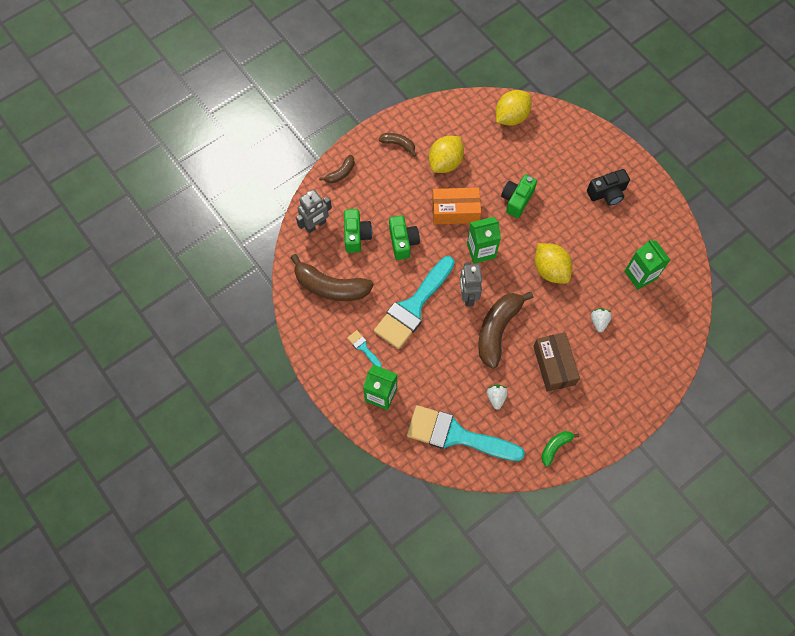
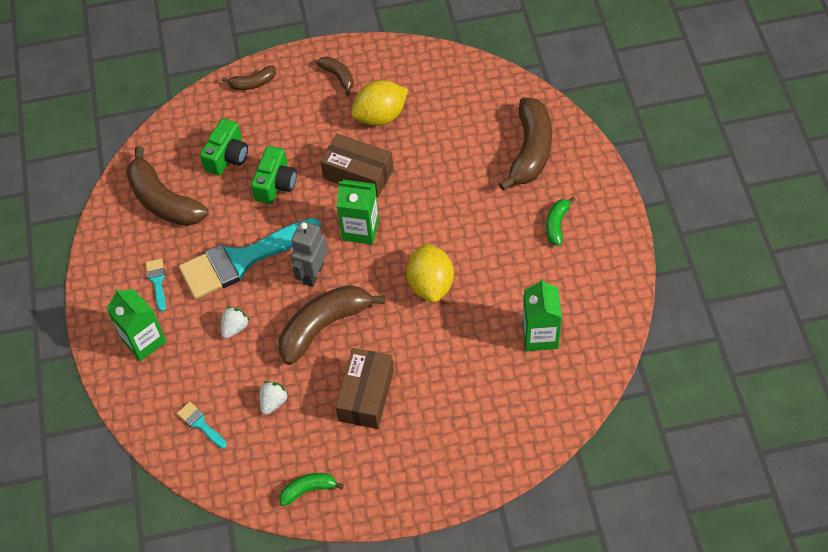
camera: 30 degrees right, 10 degrees down
grey robot [296,189,332,233] -> none
turquoise brush [407,405,525,461] -> turquoise brush [177,402,227,449], size x0.40
orange box [432,188,481,224] -> brown box [321,134,393,198]
yellow lemon [496,90,532,126] -> none
green camera [501,174,537,218] -> none
black camera [587,169,630,206] -> green banana [546,197,575,246]
white strawberry [591,308,612,332] -> white strawberry moved to [221,307,250,339]
none -> brown banana [499,97,552,191]

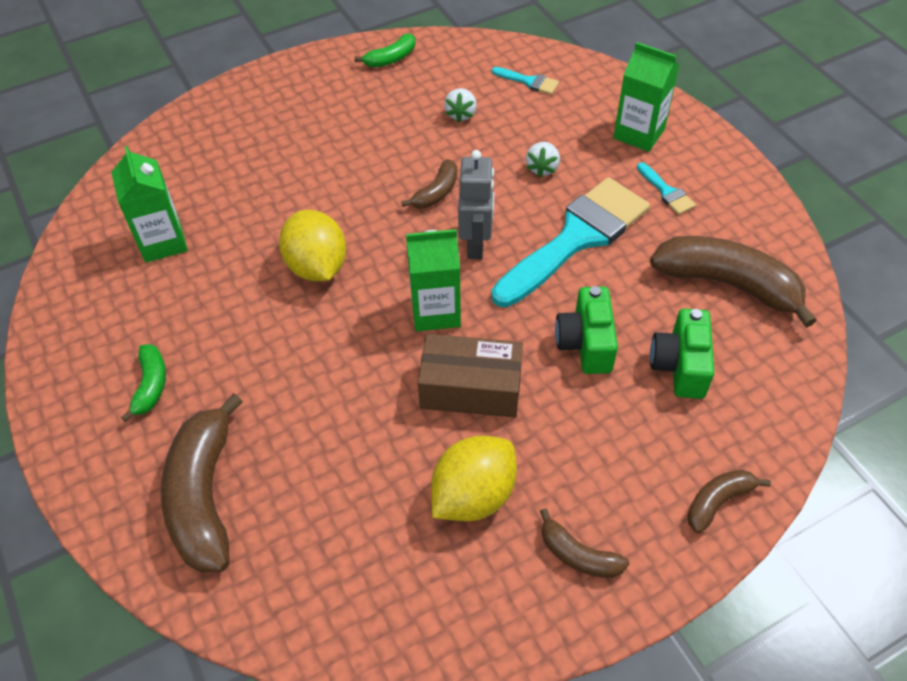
camera: 160 degrees right, 5 degrees down
brown banana [279,285,385,365] -> brown banana [401,159,457,208], size x0.50
brown box [335,348,394,429] -> none

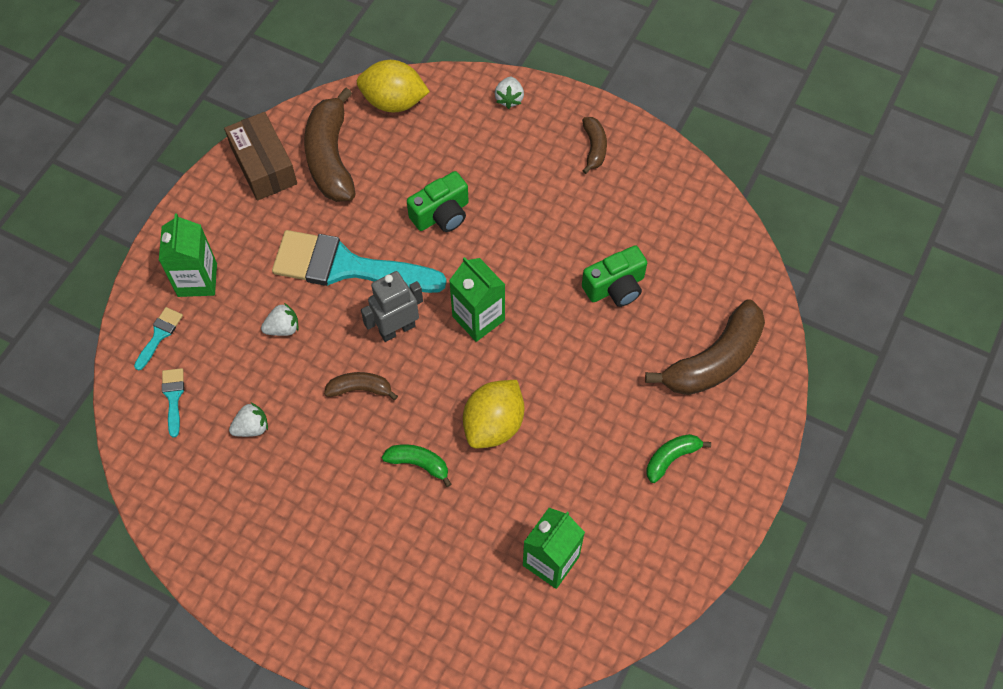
camera: 125 degrees left, 10 degrees up
green banana [354,34,415,68] -> green banana moved to [382,444,451,487]
brown box [418,334,523,418] -> brown box moved to [224,112,297,201]
yellow lemon [431,436,517,521] -> yellow lemon moved to [357,60,430,113]
turquoise brush [637,162,696,215] -> turquoise brush moved to [134,307,183,370]
green camera [650,309,714,399] -> green camera moved to [582,245,647,307]
brown banana [687,470,771,533] -> white strawberry [495,77,524,109]

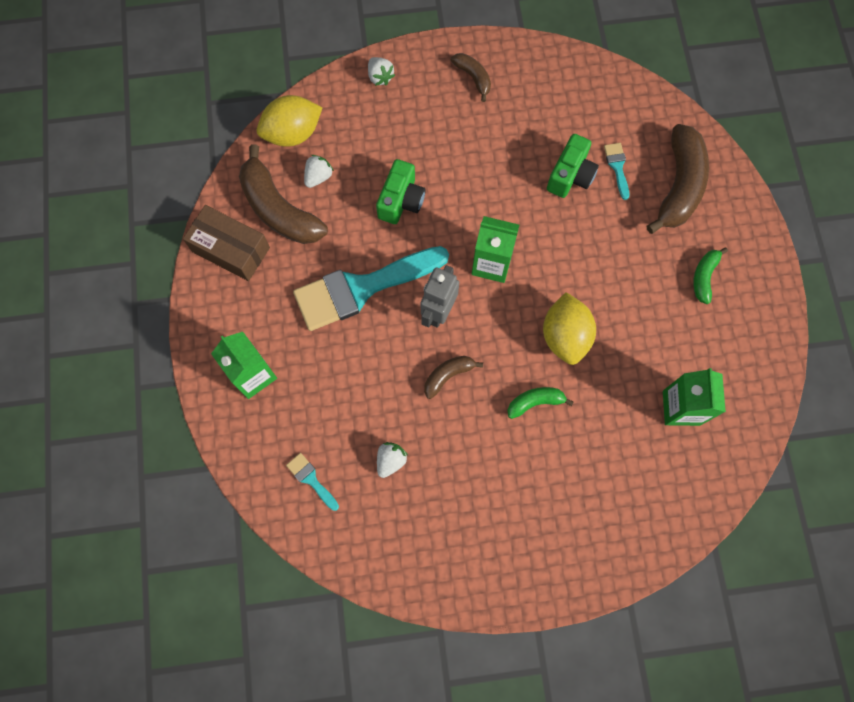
camera: 35 degrees left, 10 degrees up
turquoise brush [134,307,183,370] -> turquoise brush moved to [604,143,629,200]
white strawberry [261,303,298,336] -> white strawberry moved to [304,155,334,188]

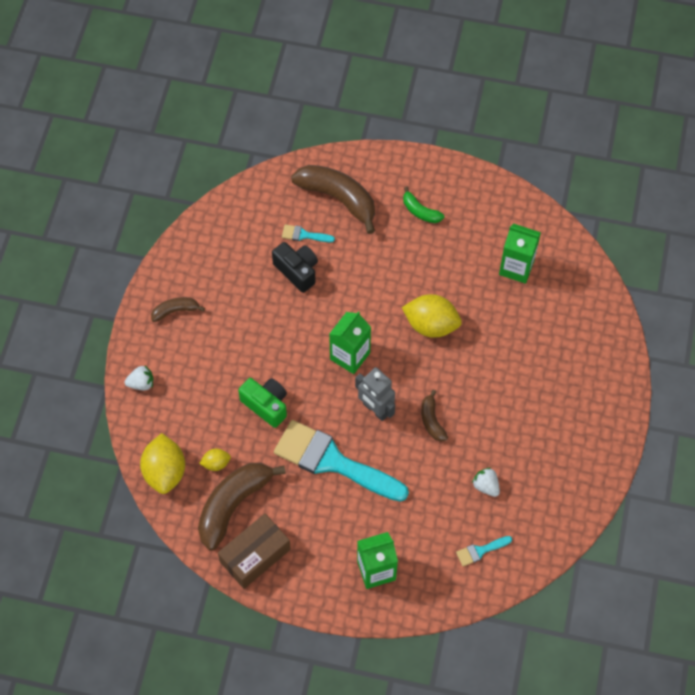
camera: 70 degrees left, 10 degrees down
brown banana [239,144,328,244] -> brown banana turned 150 degrees clockwise [198,463,286,551]
turquoise brush [293,246,449,331] -> turquoise brush turned 120 degrees clockwise [274,420,409,502]
white strawberry [304,155,334,188] -> yellow lemon [199,449,231,471]
green banana [507,387,574,419] -> none
green camera [547,134,599,198] -> black camera [272,242,318,293]

